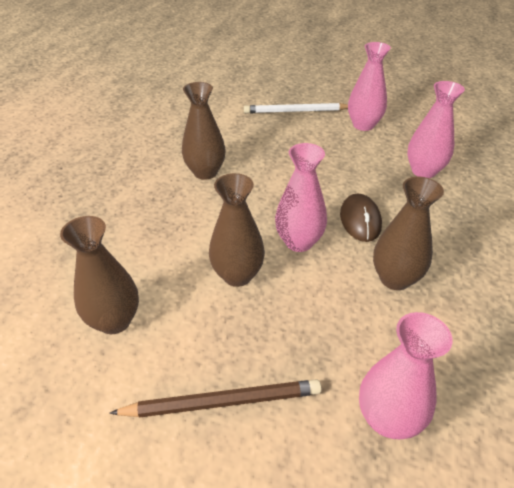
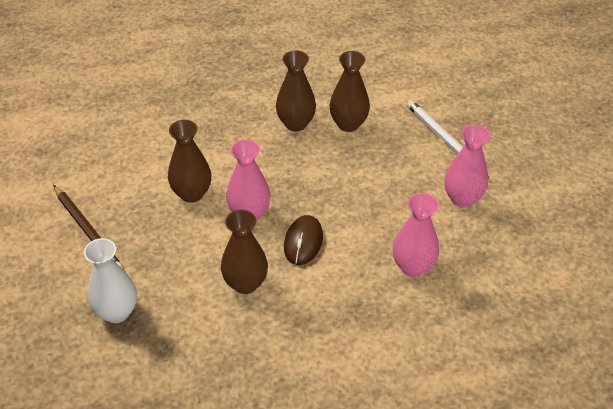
camera: 60 degrees right, 5 degrees up
brown vase [60,216,139,334] -> brown vase moved to [329,51,370,132]
brown mouse [340,194,382,242] -> brown mouse turned 45 degrees counterclockwise [284,215,323,265]
pink vase [359,312,453,439] -> white vase [84,238,137,323]

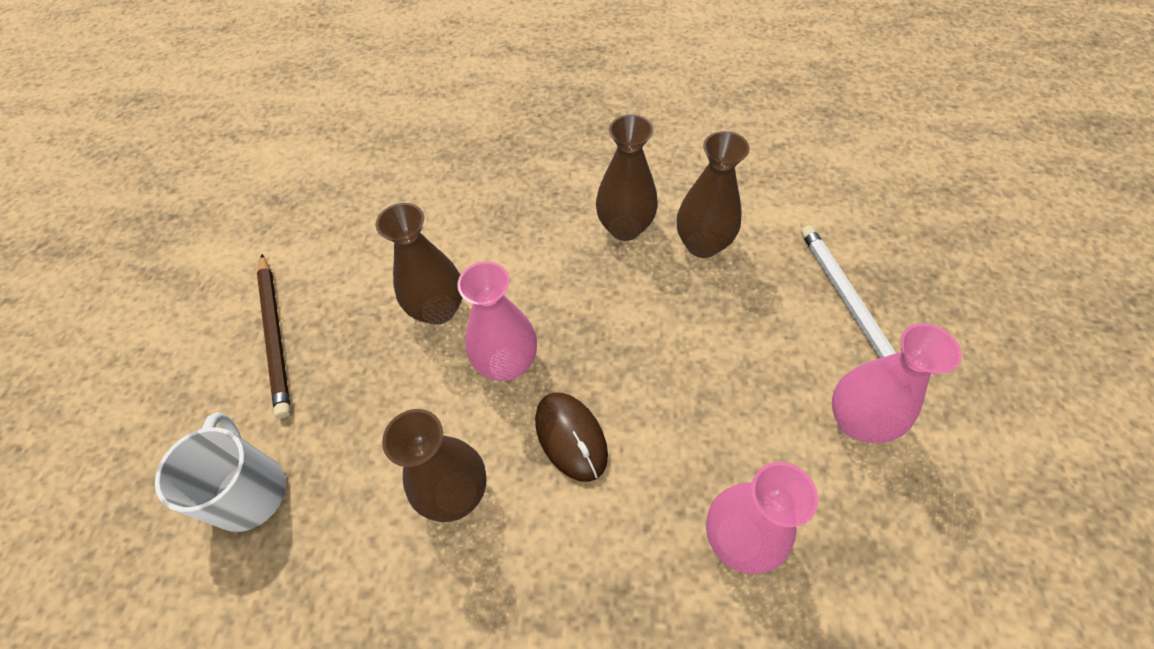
camera: 20 degrees right, 10 degrees up
white vase [84,238,137,323] -> white mug [155,412,286,532]
brown mouse [284,215,323,265] -> brown mouse turned 60 degrees counterclockwise [535,392,608,482]

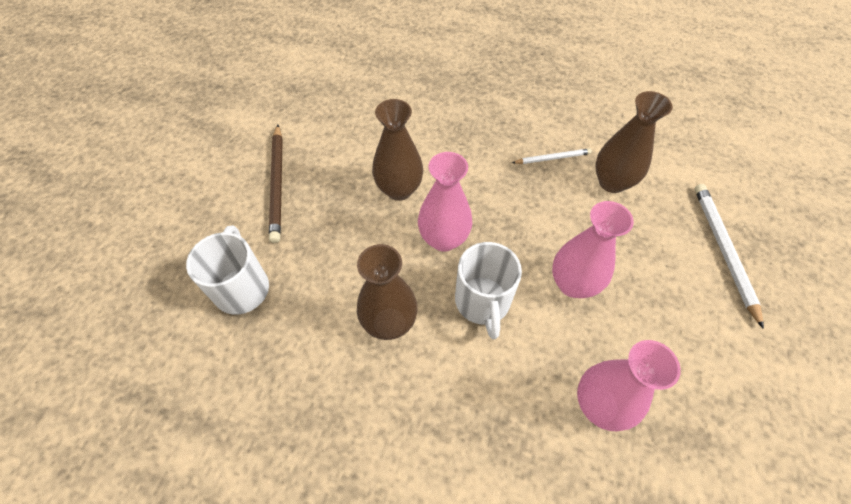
camera: 10 degrees right, 0 degrees up
brown mouse [535,392,608,482] -> white mug [455,242,522,339]
brown vase [596,114,658,241] -> white pencil [512,148,592,164]
pink vase [832,323,962,443] -> pink vase moved to [552,201,634,298]

